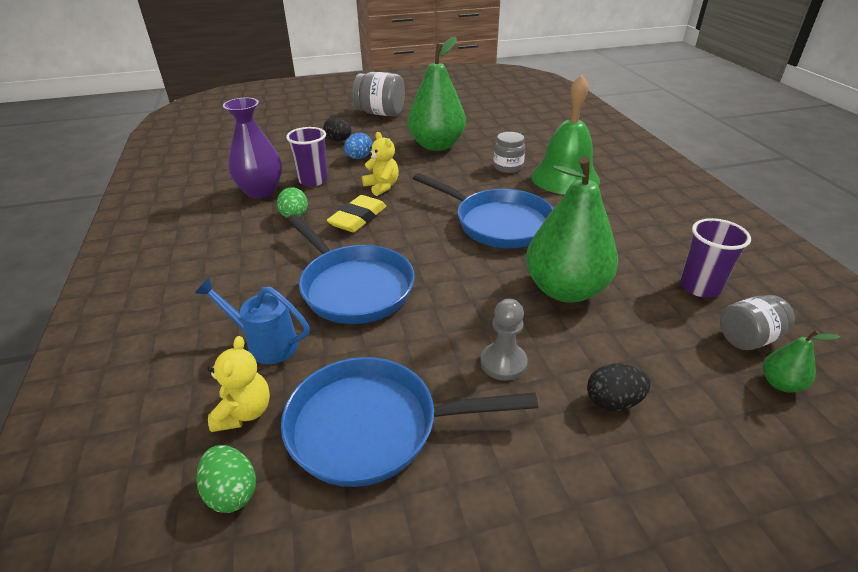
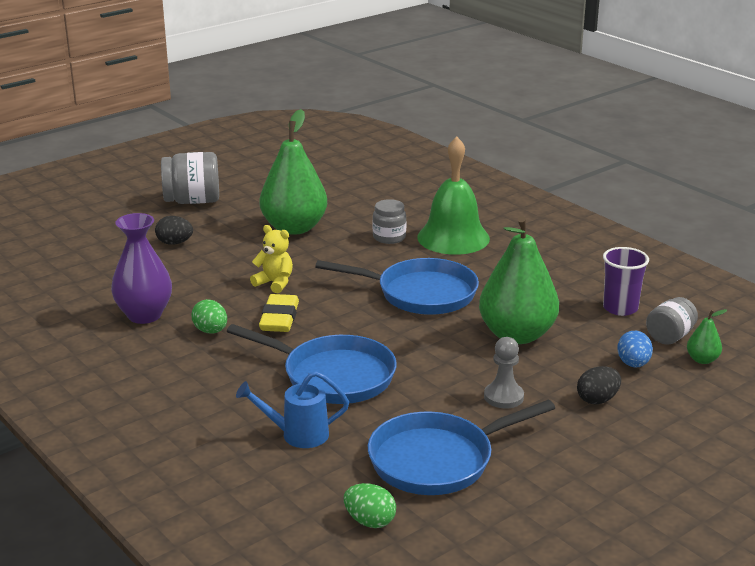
camera: 25 degrees left, 10 degrees down
yellow teddy bear [208,336,270,432] -> none
purple cup [286,127,328,186] -> none
blue egg [344,133,373,159] -> blue egg moved to [617,331,653,367]

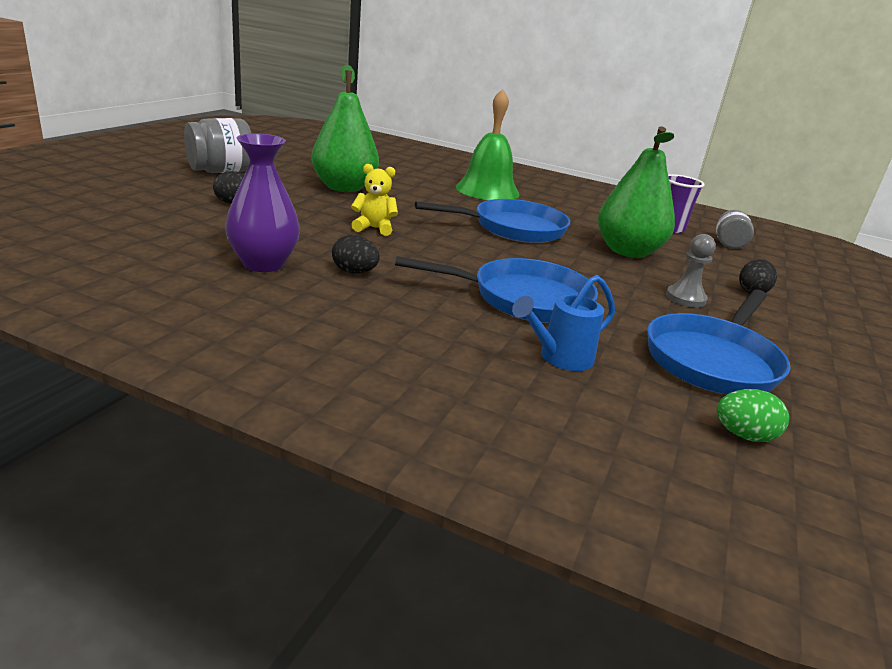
camera: 30 degrees left, 0 degrees up
green egg [191,299,227,334] -> black egg [332,235,379,273]
yellow eraser [259,294,299,332] -> none
grey jar [373,199,406,244] -> none
blue egg [617,331,653,367] -> none
green pear [687,309,727,364] -> none

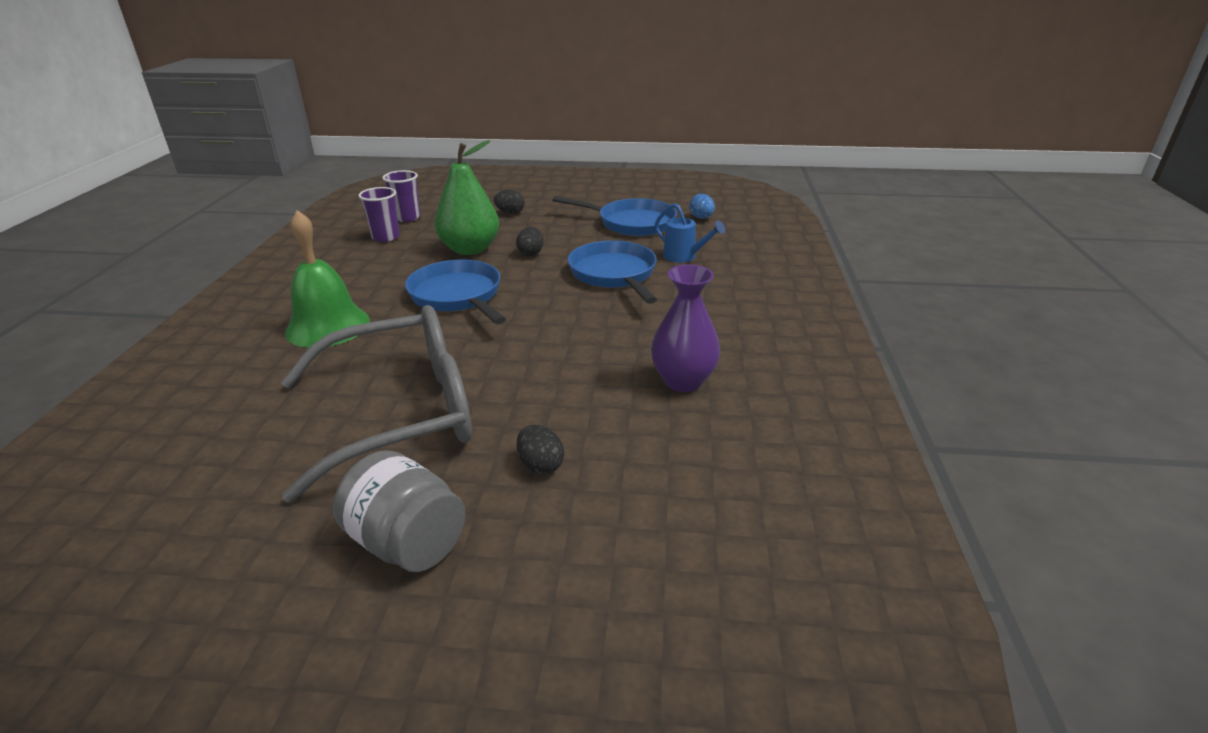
camera: 105 degrees left, 5 degrees up
green pear [311,65,379,192] -> grey glasses [281,305,472,502]
black egg [332,235,379,273] -> black egg moved to [516,227,544,256]
yellow teddy bear [351,164,398,236] -> none
grey pawn [666,234,716,308] -> none
grey jar [716,210,754,249] -> purple cup [382,170,420,222]
green egg [717,389,789,442] -> blue egg [689,194,715,219]

